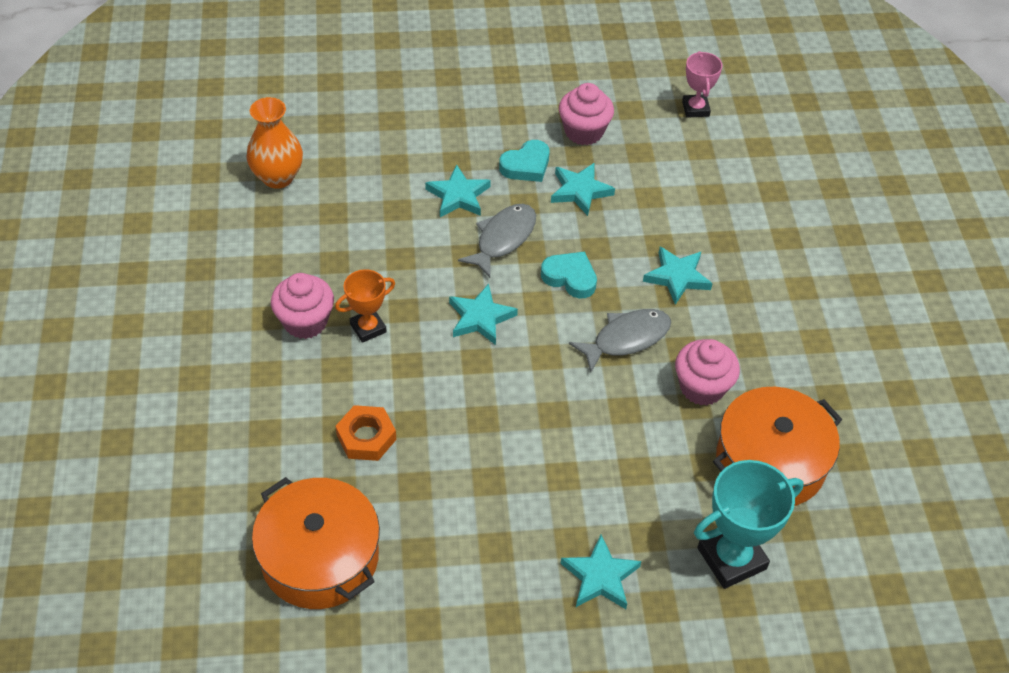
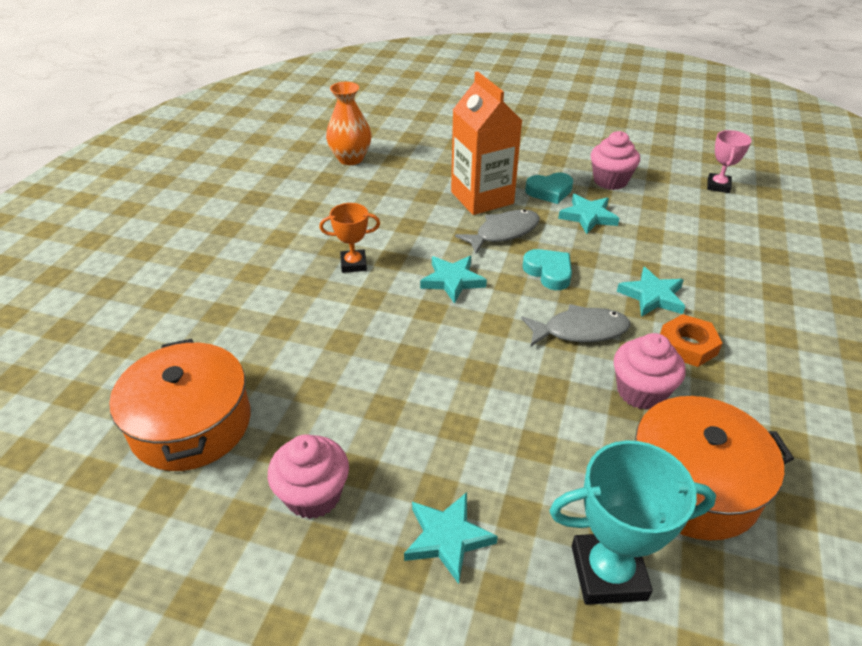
camera: 25 degrees right, 10 degrees down
pink cupcake [271,273,334,339] -> pink cupcake moved to [268,434,349,519]
orange nut [336,405,396,461] -> orange nut moved to [660,314,723,367]
turquoise star [425,164,491,217] -> orange carton [451,71,522,215]

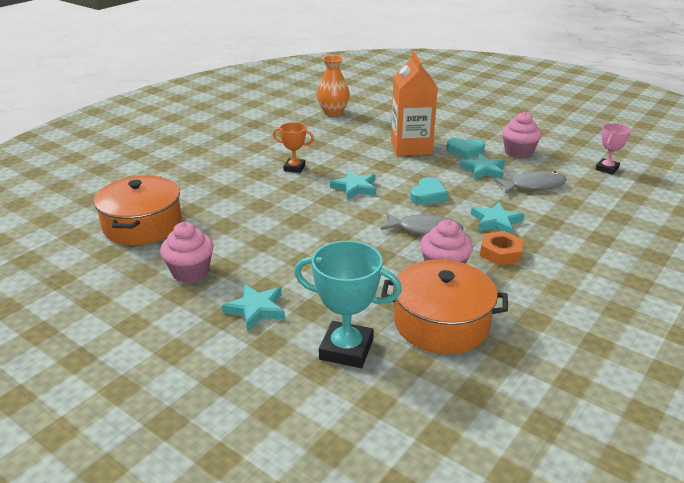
camera: 20 degrees right, 10 degrees down
grey fish [455,210,540,254] -> grey fish moved to [494,171,567,193]
turquoise heart [523,249,572,290] -> turquoise heart turned 45 degrees clockwise [410,177,448,205]

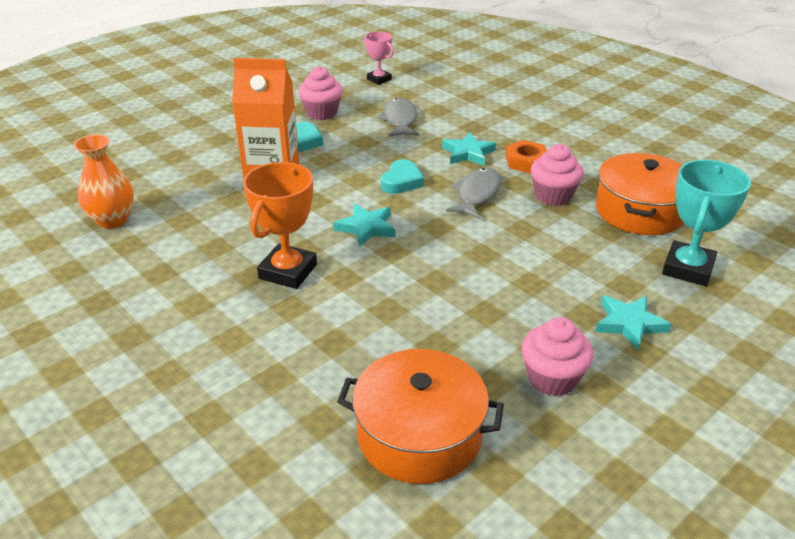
camera: 80 degrees left, 5 degrees up
orange trophy [273,122,314,173] -> orange trophy [243,162,317,289], size x1.67
turquoise heart [410,177,448,205] -> turquoise heart turned 75 degrees clockwise [381,159,424,194]
turquoise star [459,153,505,180] -> none

